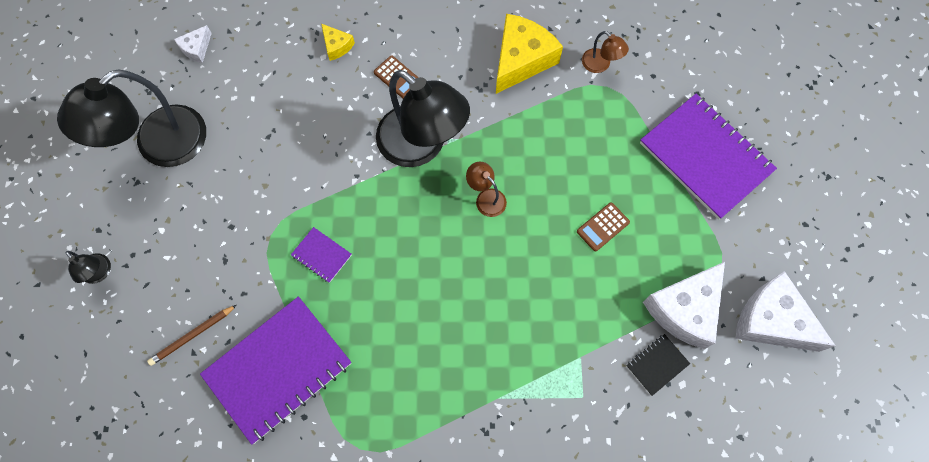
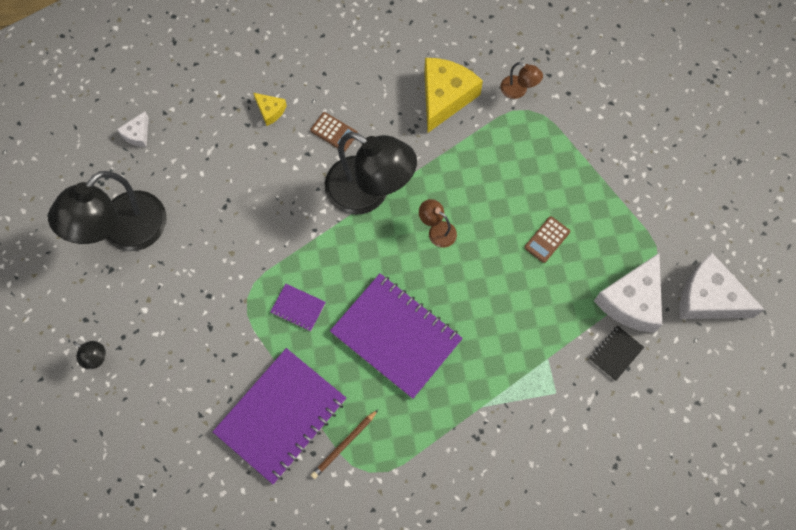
camera: 10 degrees left, 0 degrees up
brown pencil [147,305,237,366] -> brown pencil moved to [311,410,378,479]
purple notebook [640,94,777,220] -> purple notebook moved to [330,273,463,399]

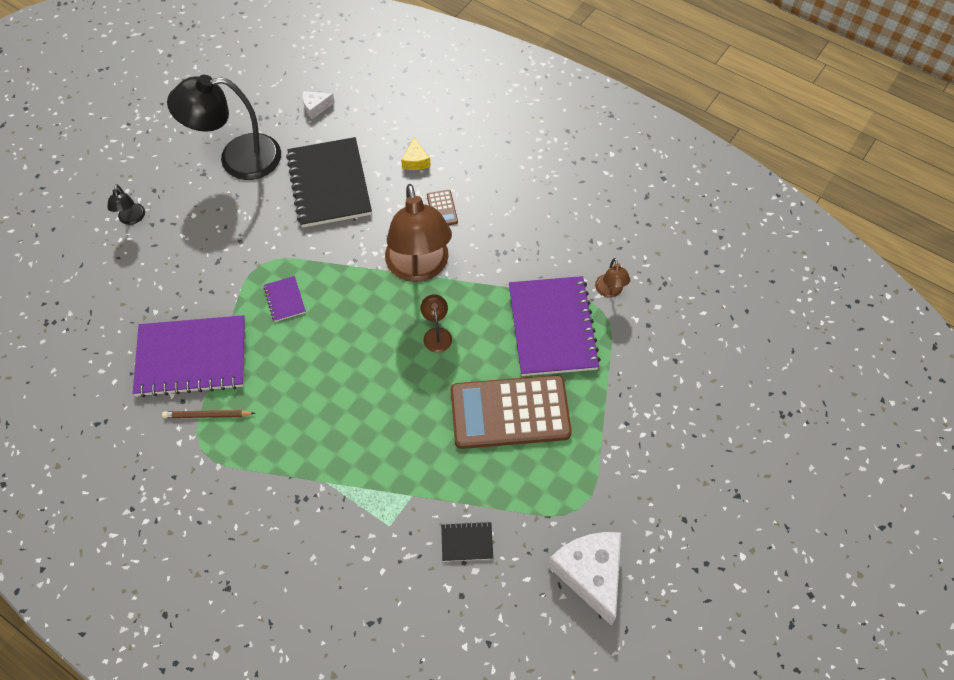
camera: 45 degrees right, 10 degrees down
black lamp [324,132,417,215] -> brown lamp [385,184,452,282]
purple notebook [330,273,463,399] -> purple notebook moved to [509,276,601,376]
yellow cheese [424,58,483,133] -> none
brown calculator [524,216,570,263] -> brown calculator [451,375,572,449], size x2.46
white cheese [594,253,662,333] -> none
none -> black notebook [286,137,372,228]

